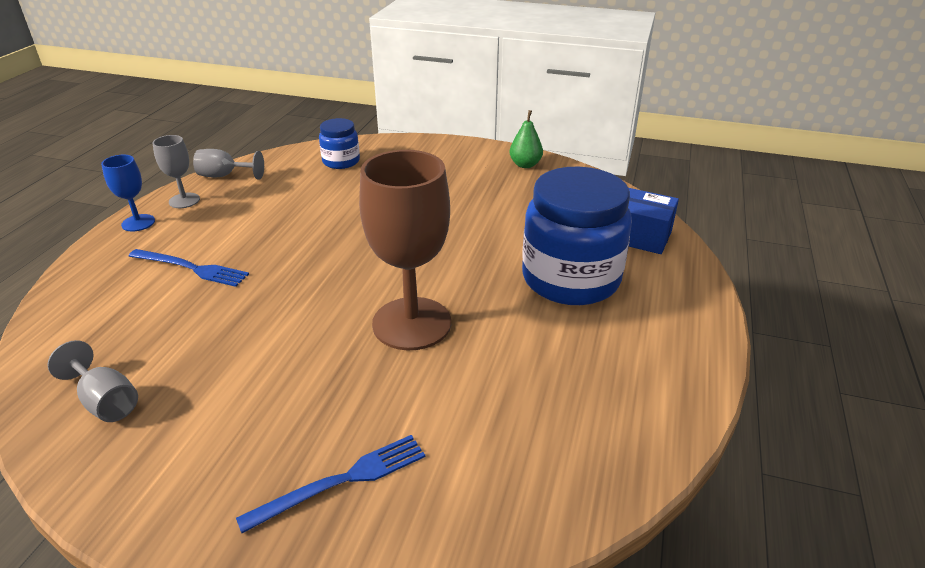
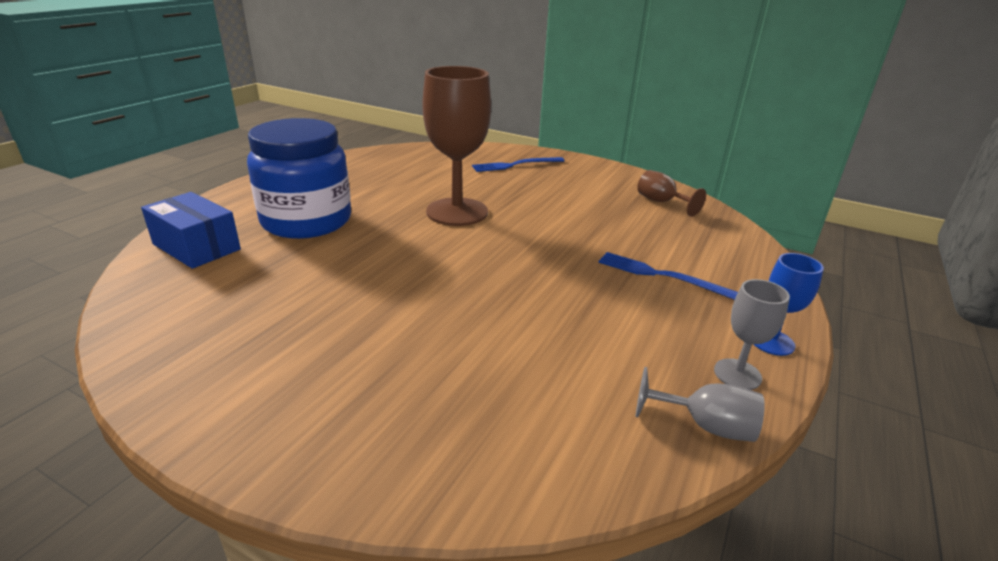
camera: 170 degrees left, 5 degrees down
grey goblet [47,340,138,422] -> brown goblet [637,170,706,217]
blue jar [319,118,360,169] -> none
green pear [509,110,543,168] -> none

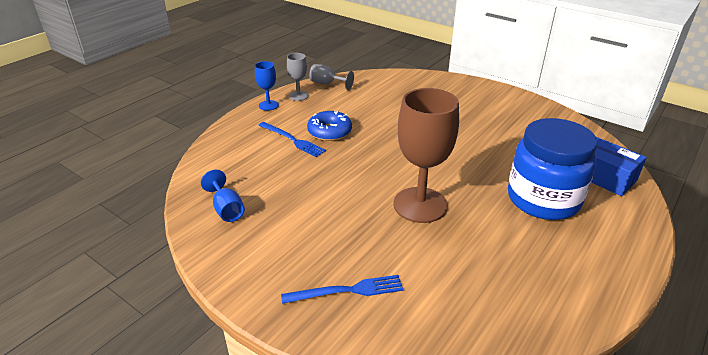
camera: 170 degrees left, 5 degrees up
brown goblet [637,170,706,217] -> blue goblet [201,170,245,222]
none -> blue donut [307,111,352,141]

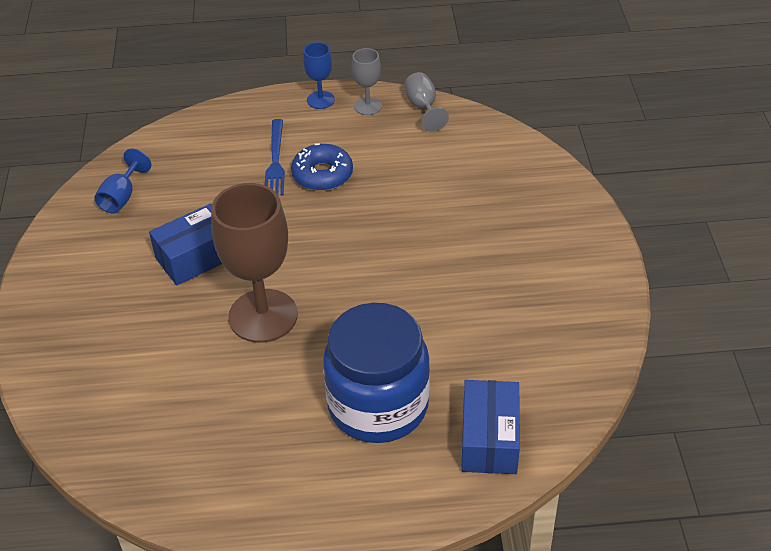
camera: 50 degrees right, 10 degrees up
blue fork [281,275,403,304] -> none
none -> blue box [149,204,222,286]

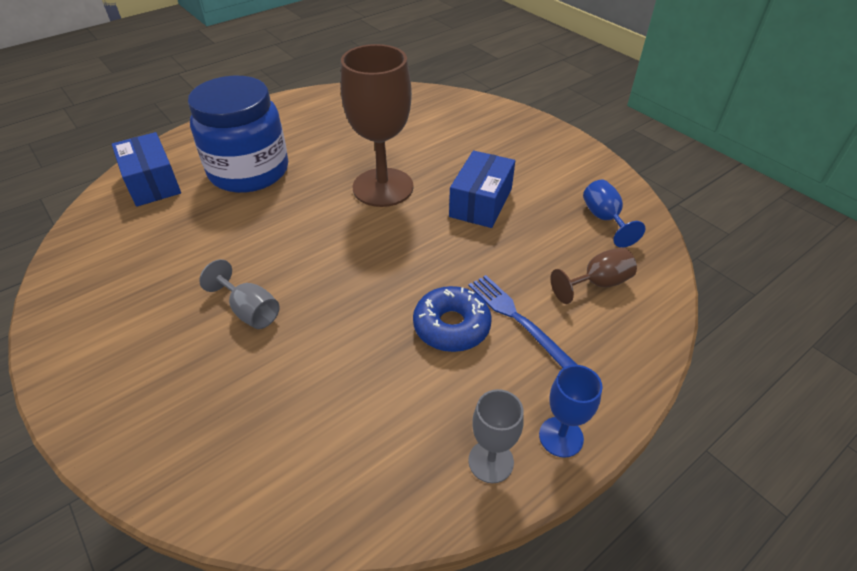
camera: 145 degrees right, 0 degrees up
grey goblet [404,72,449,132] -> grey goblet moved to [199,259,280,329]
none -> brown goblet [551,247,637,304]

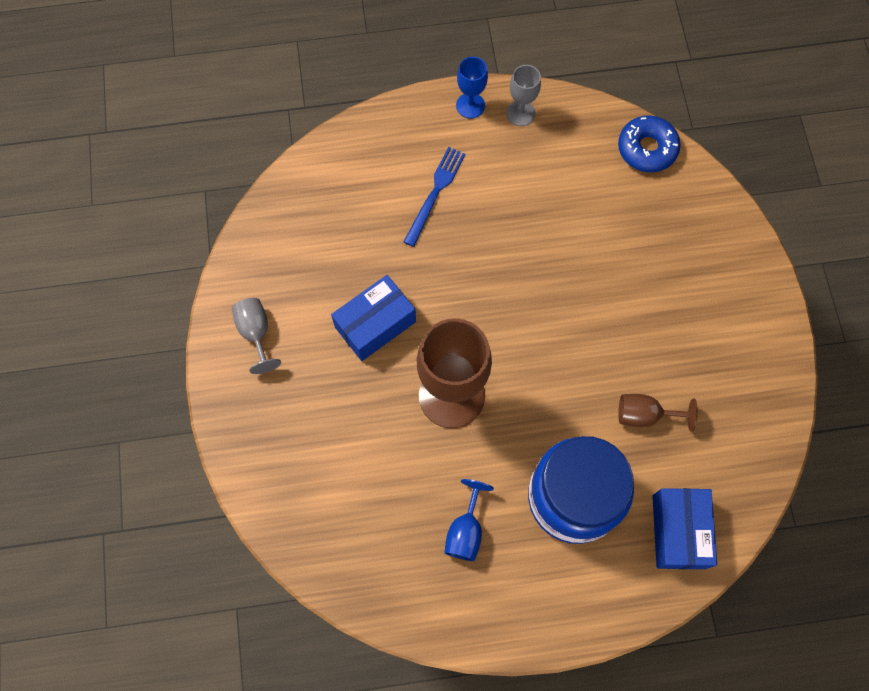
camera: 150 degrees left, 25 degrees up
grey goblet [199,259,280,329] -> grey goblet moved to [232,298,281,374]
blue donut [413,286,492,352] -> blue donut moved to [618,115,681,172]
blue fork [469,275,577,368] -> blue fork turned 150 degrees counterclockwise [404,147,466,247]
brown goblet [551,247,637,304] -> brown goblet moved to [618,394,698,431]
blue goblet [583,180,645,247] -> blue goblet moved to [444,479,494,561]

